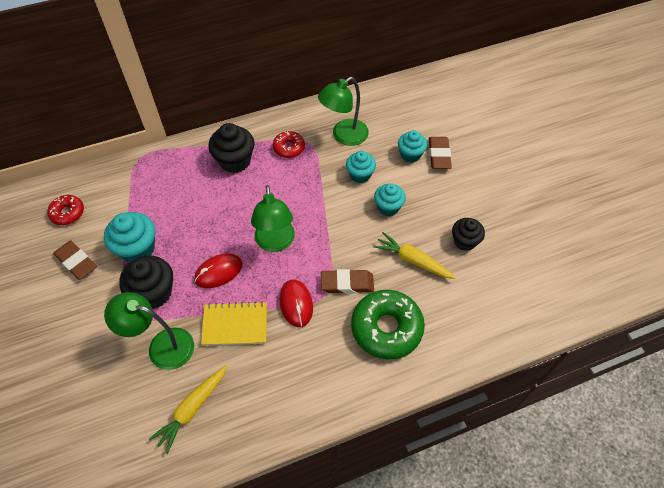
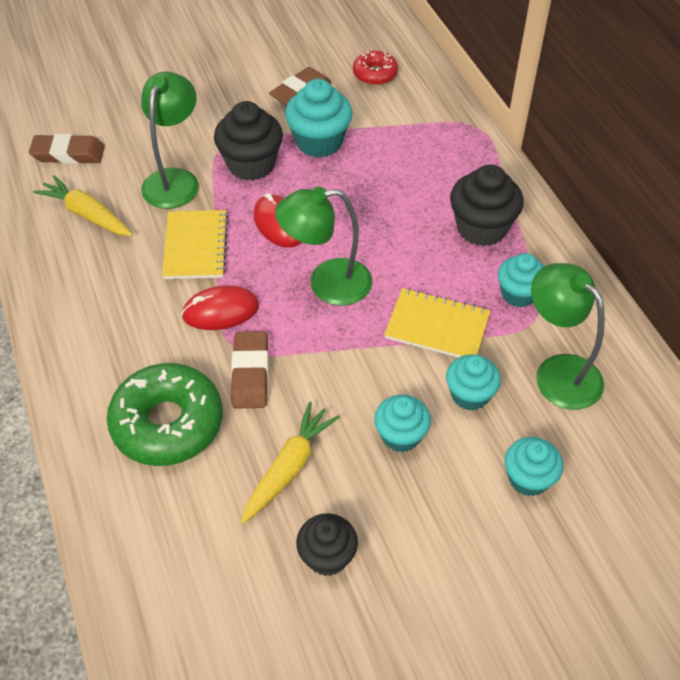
camera: 90 degrees right, 5 degrees down
red donut [273,131,305,158] -> turquoise cupcake [498,253,544,307]
brown eraser [429,137,452,169] -> brown eraser moved to [29,134,105,164]
none -> yellow notebook [384,288,490,358]

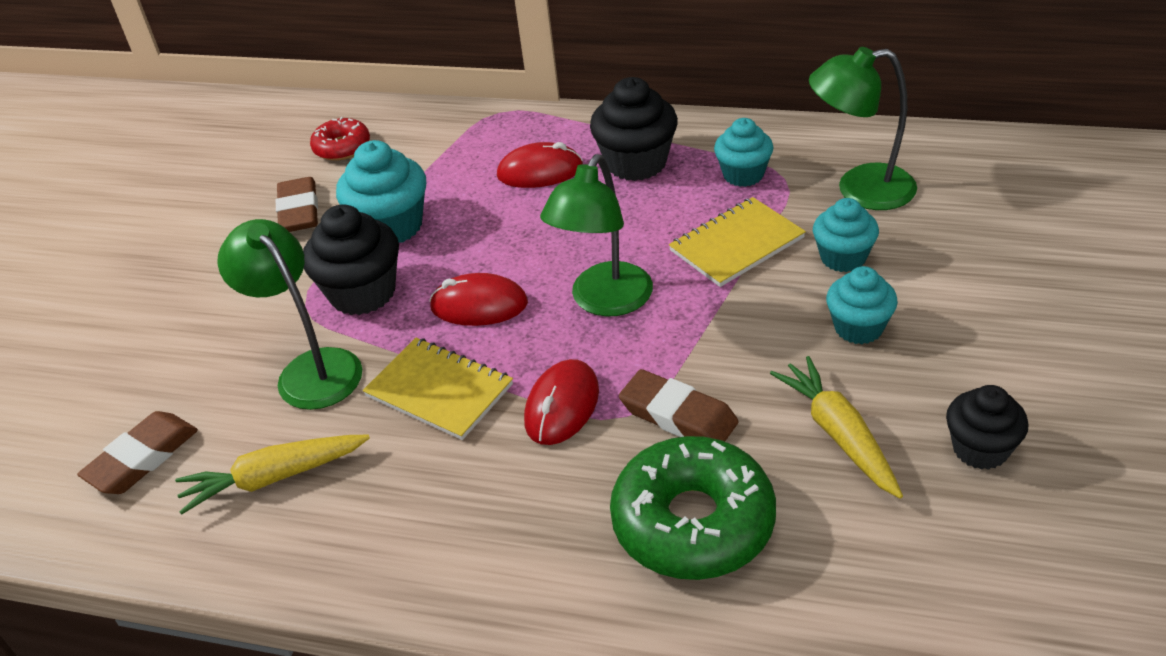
camera: 50 degrees left, 10 degrees down
turquoise cupcake [505,437,563,496] -> none
none -> red mouse [497,142,583,188]

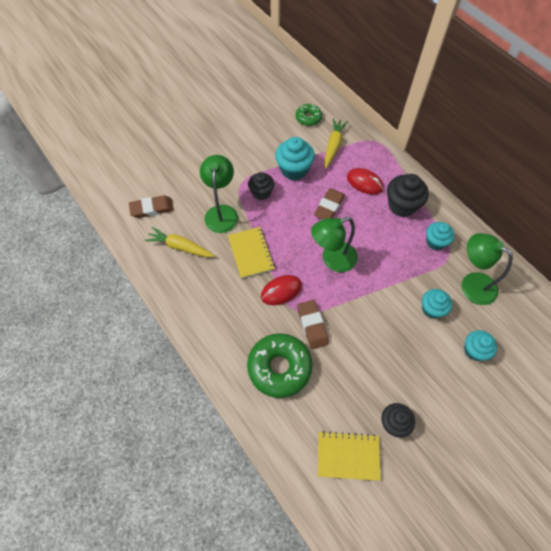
camera: 35 degrees right, 20 degrees up
brown eraser [276,177,318,232] -> brown eraser moved to [314,188,345,219]
black cupcake [303,204,399,315] -> black cupcake [248,172,274,200], size x0.66
red donut [310,117,370,161] -> green donut [296,104,322,126]
red mouse [429,273,528,326] -> none
yellow notebook [669,197,806,287] -> yellow notebook moved to [318,431,381,481]
yellow carrot [770,356,903,499] -> yellow carrot moved to [324,118,348,168]
turquoise cupcake [826,266,898,344] -> turquoise cupcake moved to [464,330,497,361]

